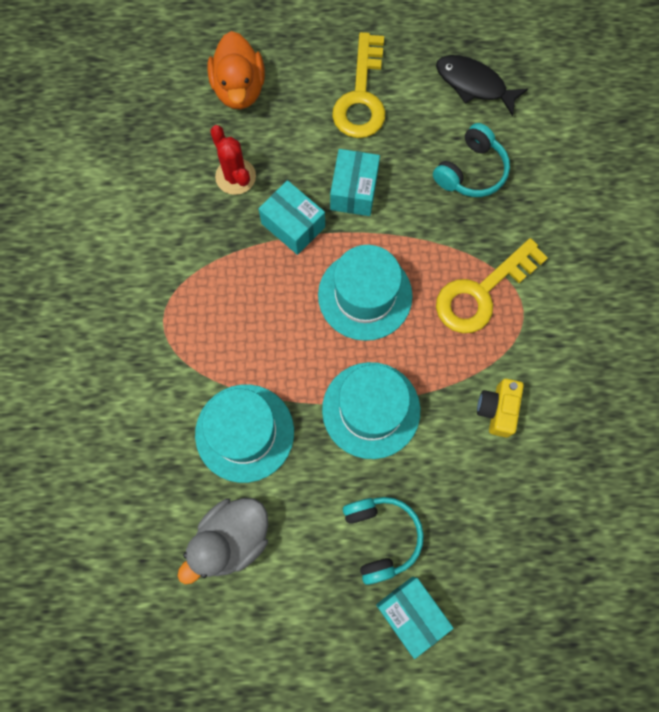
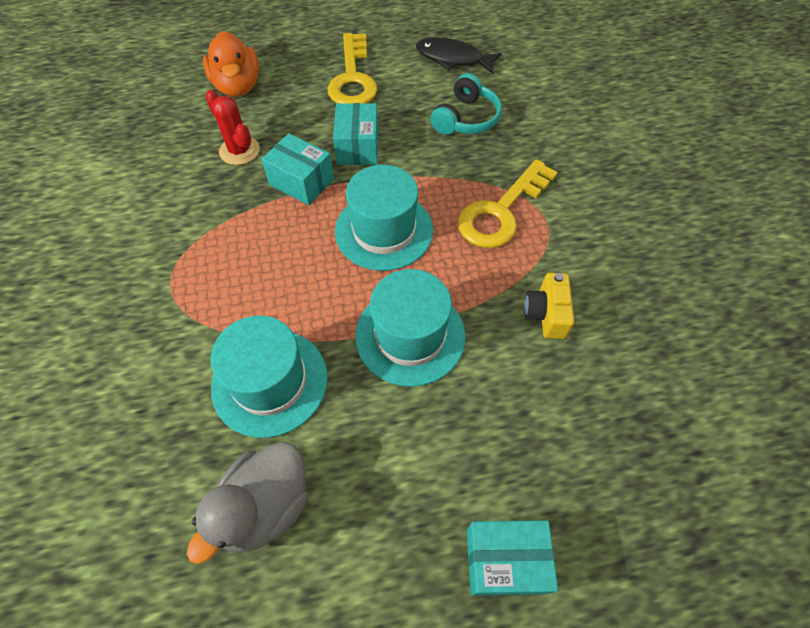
camera: 10 degrees left, 15 degrees down
turquoise headphones [343,497,424,585] -> none
turquoise box [376,577,454,659] -> turquoise box turned 45 degrees counterclockwise [467,520,558,596]

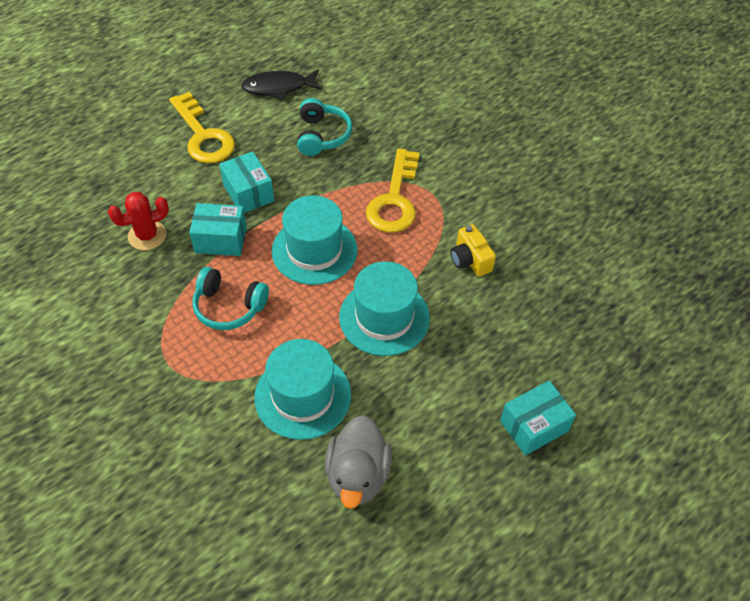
camera: 30 degrees left, 5 degrees down
orange duck [203,31,259,97] -> none
red cactus [206,90,260,165] -> red cactus turned 45 degrees counterclockwise [108,192,169,250]
none -> turquoise headphones [192,267,269,330]

